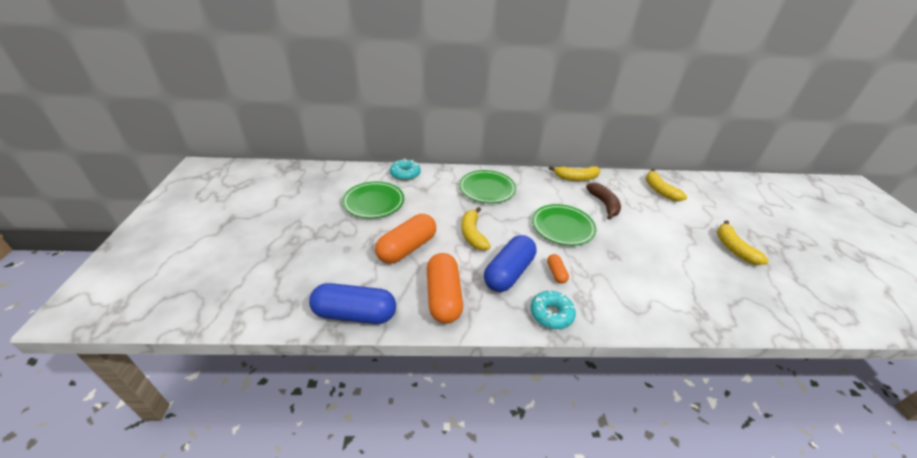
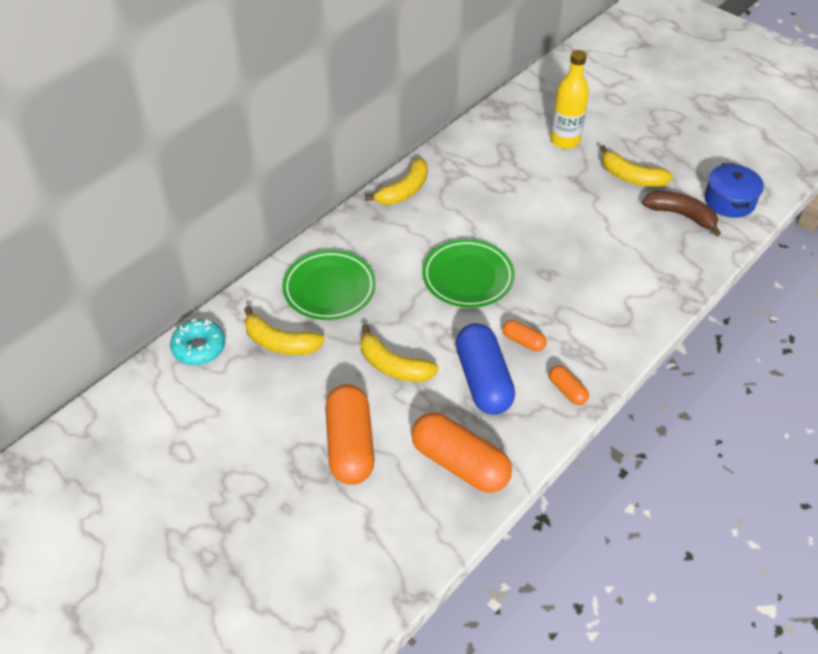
camera: 45 degrees left, 10 degrees up
blue capsule [309,283,396,324] -> none
green plate [342,181,404,218] -> none
turquoise donut [530,291,576,329] -> orange capsule [549,365,589,405]
brown banana [586,182,621,220] -> brown banana moved to [642,191,721,236]
yellow banana [645,169,687,201] -> yellow banana moved to [244,306,325,355]
none -> yellow bottle [550,50,589,149]
none -> blue pot [704,164,764,218]

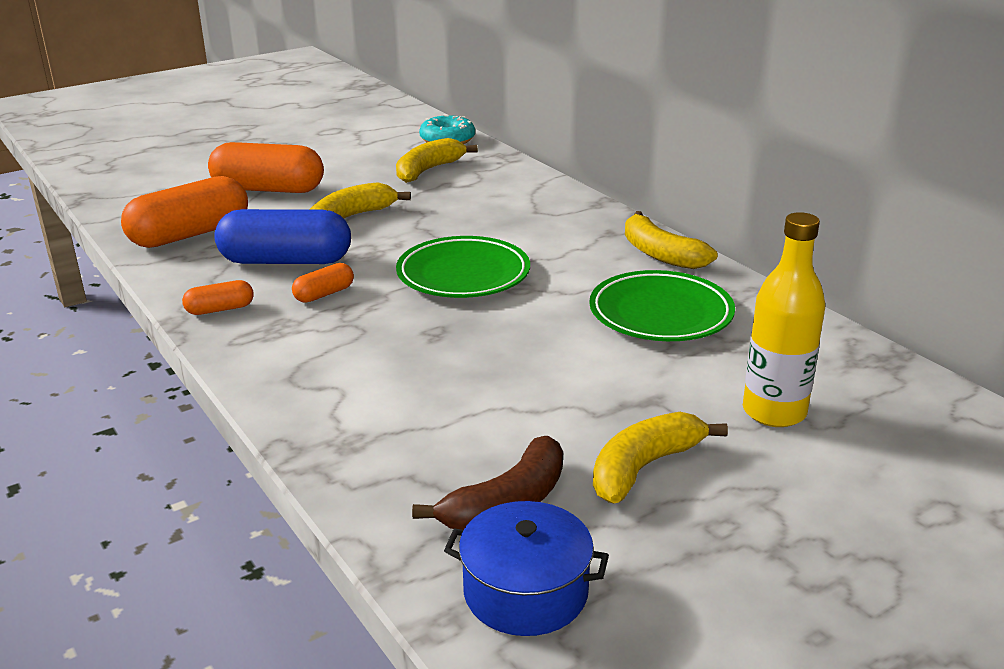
camera: 105 degrees right, 20 degrees down
green plate [282,250,376,320] -> green plate moved to [589,270,735,341]

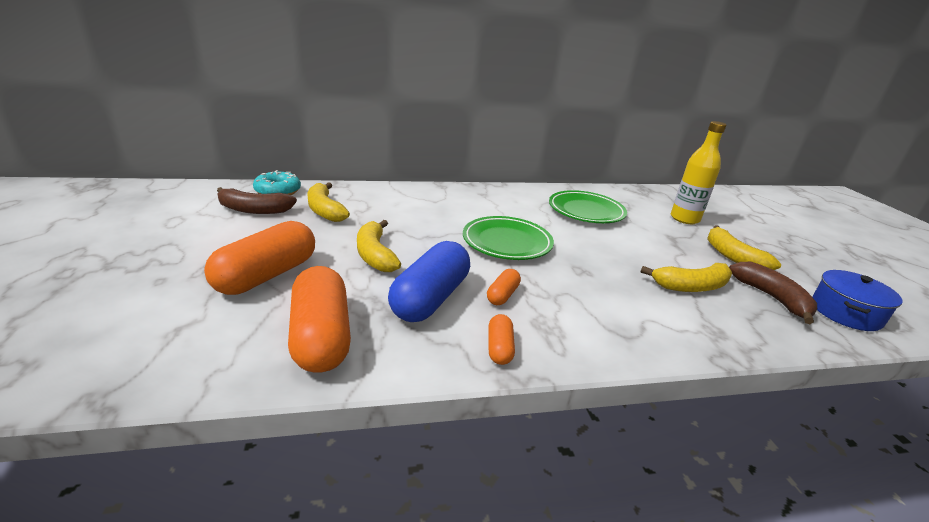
camera: 70 degrees left, 0 degrees up
orange capsule [292,263,354,303] -> orange capsule turned 45 degrees clockwise [487,269,521,305]
yellow banana [625,211,717,269] -> yellow banana moved to [640,263,732,292]
none -> brown banana [217,187,297,214]

